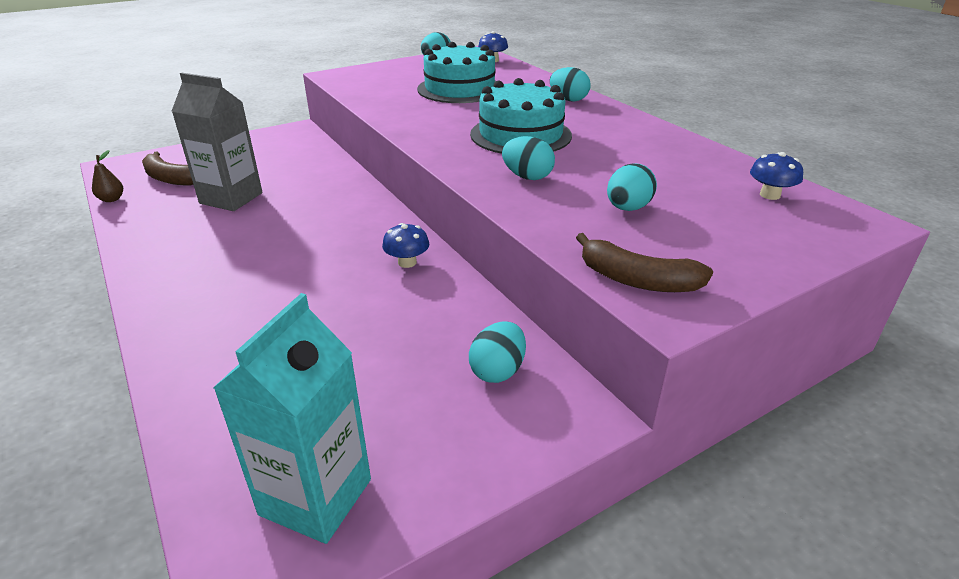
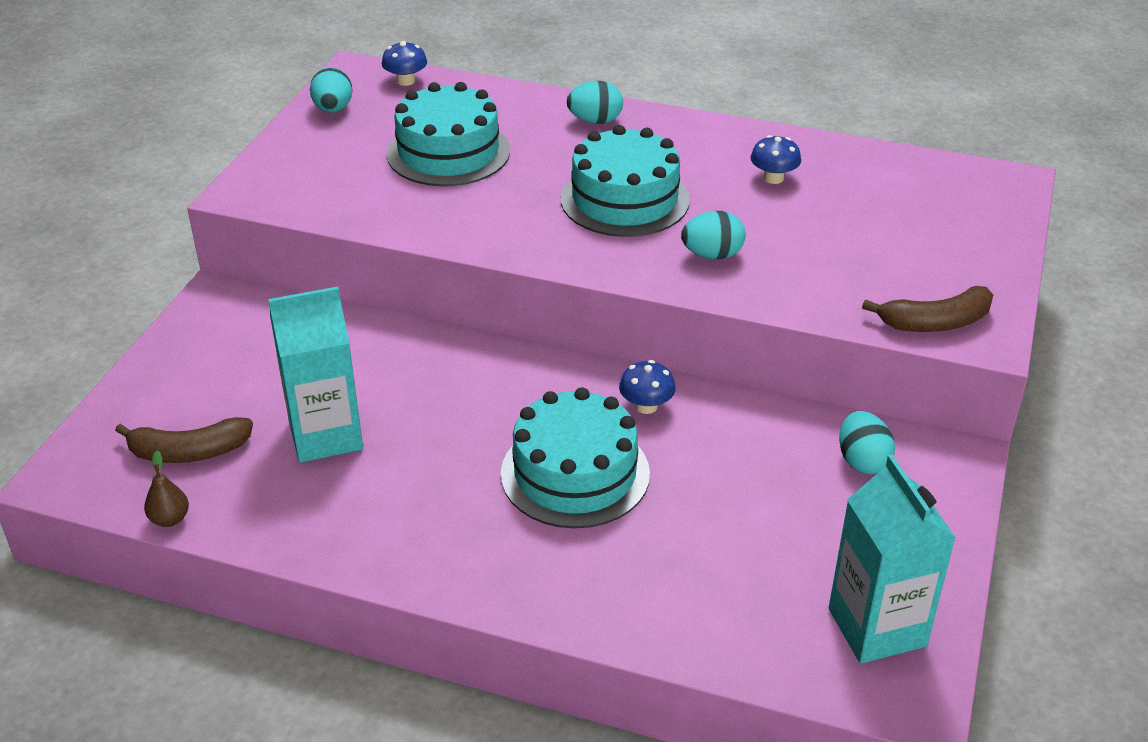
camera: 40 degrees left, 5 degrees up
grey carton [172,73,263,211] -> turquoise carton [268,287,363,463]
turquoise egg [607,163,657,211] -> none
blue mushroom [750,152,803,200] -> blue mushroom moved to [750,135,801,184]
none -> turquoise cake [501,387,650,528]

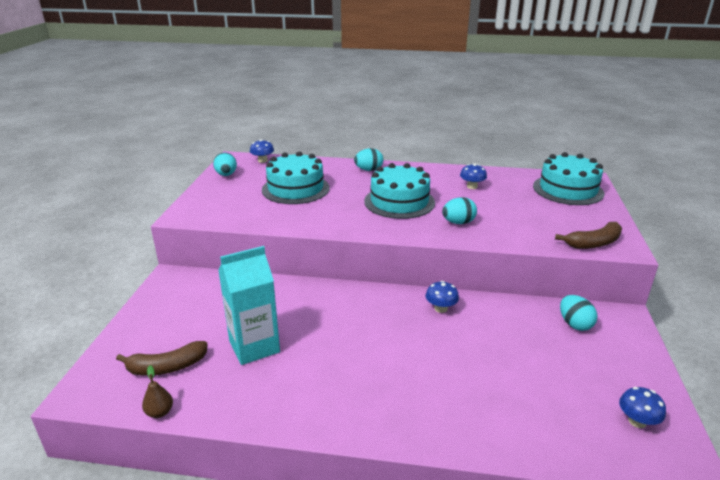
camera: 10 degrees left, 10 degrees down
turquoise cake [501,387,650,528] -> turquoise cake moved to [533,152,604,205]
turquoise carton [829,455,956,664] -> blue mushroom [619,387,666,428]

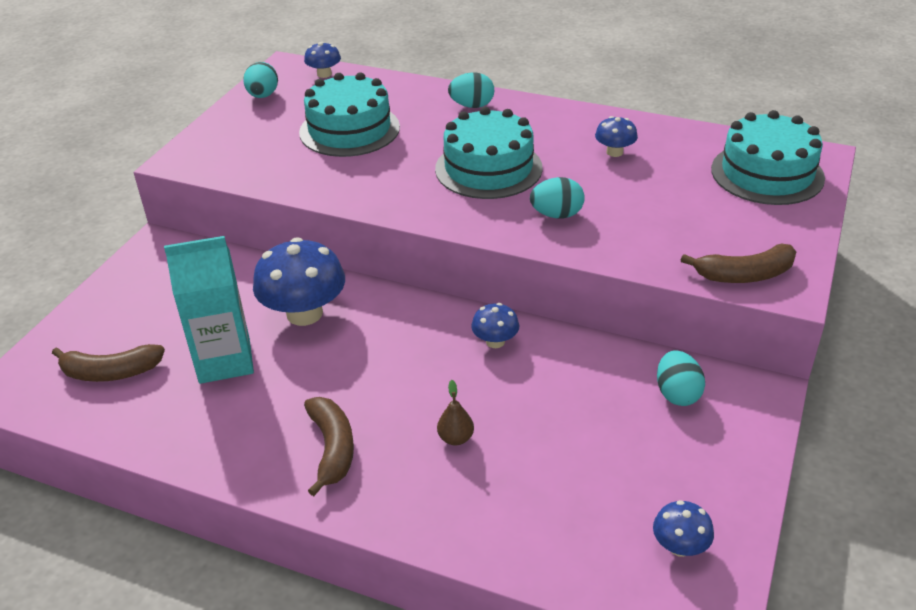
camera: 15 degrees right, 10 degrees up
brown pear [142,365,173,418] -> brown pear moved to [437,380,474,446]
none -> blue mushroom [253,237,345,326]
none -> brown banana [304,397,354,496]

